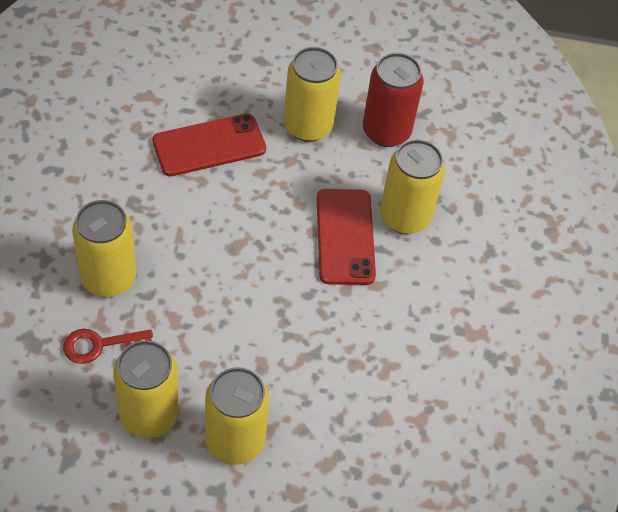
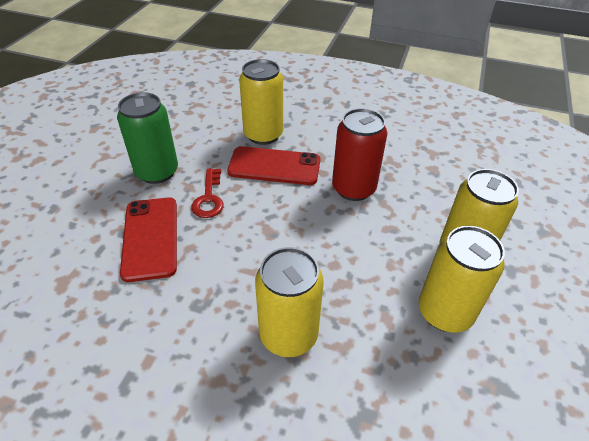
camera: 75 degrees left, 10 degrees down
red key [63,329,153,364] -> red key moved to [191,168,224,218]
yellow can [284,47,341,142] -> green can [117,92,178,184]
red can [363,53,424,147] -> red can moved to [332,108,387,201]

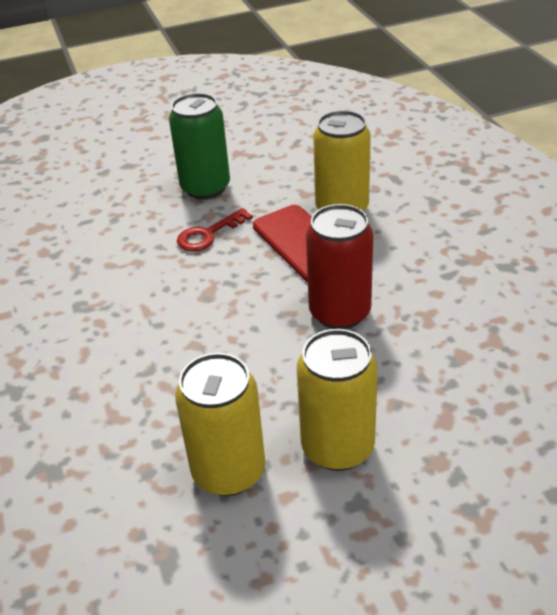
camera: 55 degrees right, 5 degrees down
red phone [120,197,177,282] -> none
yellow can [255,247,324,357] -> none

